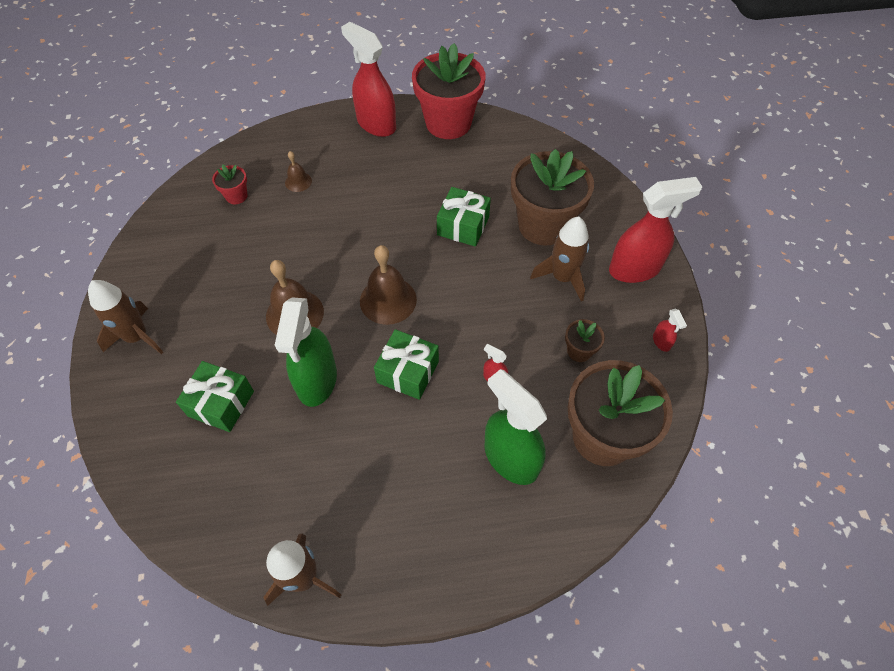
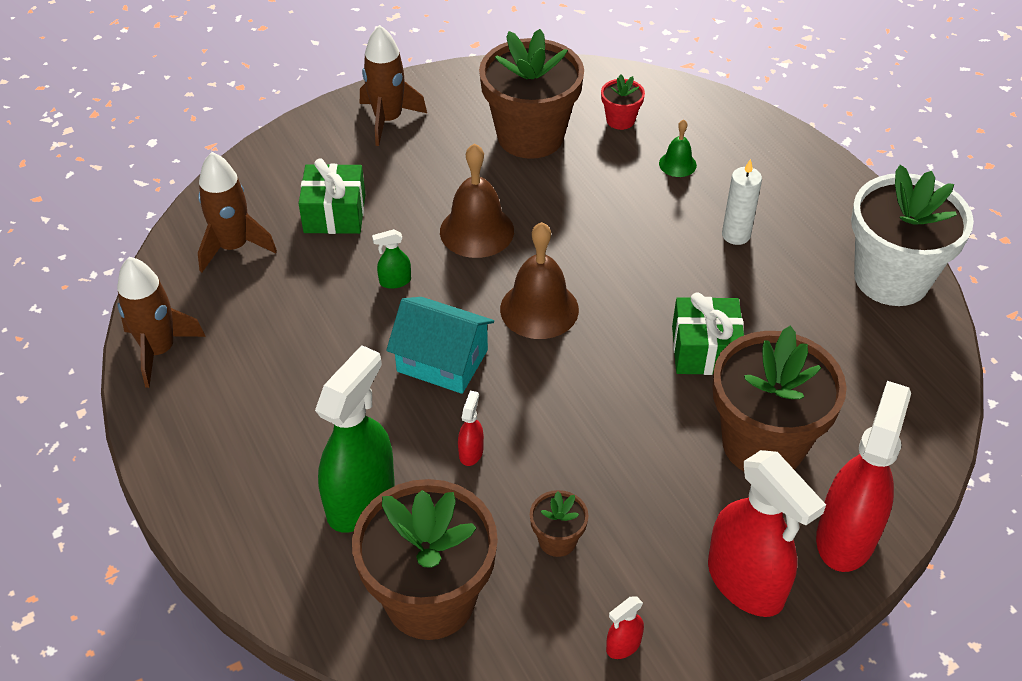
camera: 70 degrees right, 10 degrees down
green spray bottle [275,297,337,407] -> green spray bottle [372,229,411,289], size x0.42
brown bell [285,151,312,192] -> green bell [659,119,697,177]
red spray bottle [341,22,396,137] -> red spray bottle moved to [816,381,911,572]
green gift [374,329,439,400] -> turquoise house [386,297,494,394]
red flower pot [412,43,486,139] -> white flower pot [851,165,974,306]
brown rocket [530,216,589,302] -> brown rocket moved to [198,152,277,272]
none -> brown flower pot [479,29,584,159]
none -> white candle [722,159,762,245]

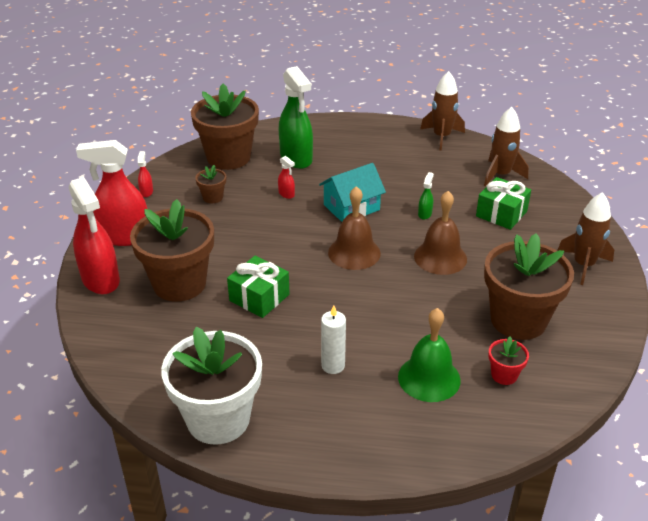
camera: 125 degrees right, 10 degrees down
green bell [659,119,697,177] -> green bell [398,308,461,402], size x1.89

